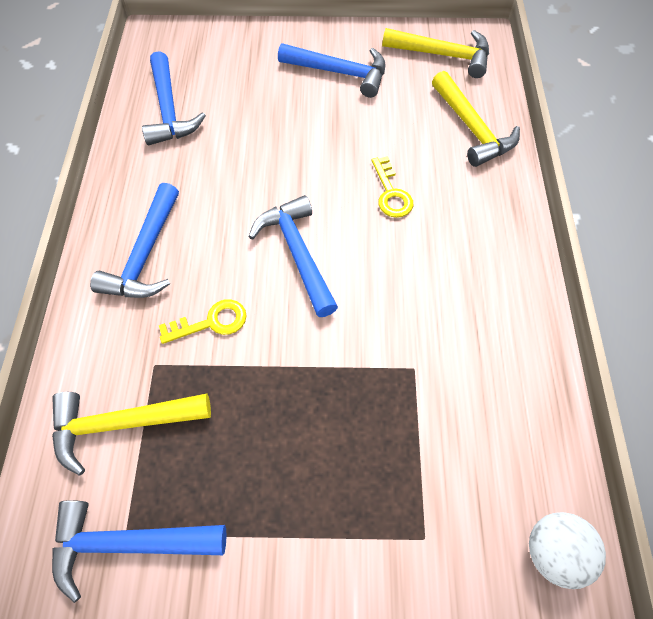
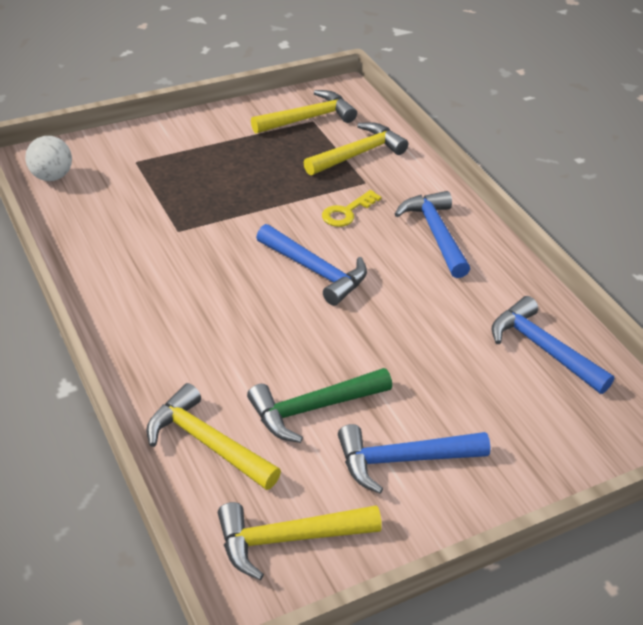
camera: 150 degrees right, 20 degrees down
blue hammer [52,500,227,603] -> yellow hammer [251,90,357,134]
yellow key [371,156,414,218] -> none
none -> green hammer [247,368,392,443]

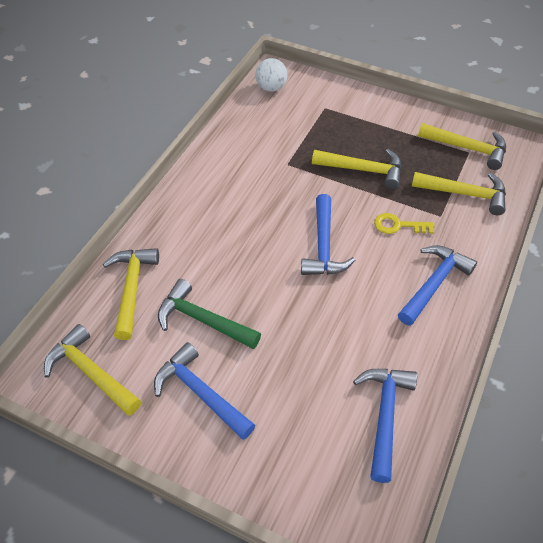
camera: 55 degrees right, 10 degrees up
none -> yellow hammer [312,149,402,189]

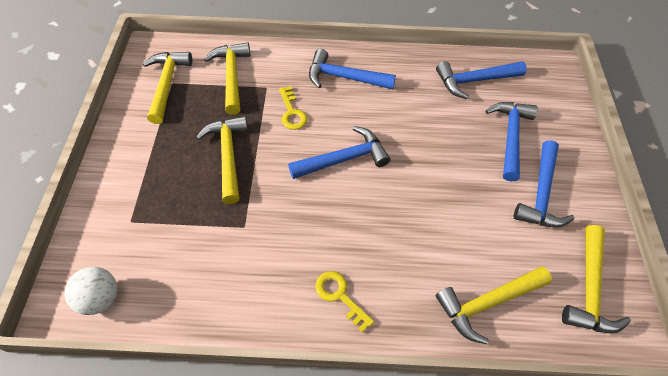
camera: 115 degrees left, 5 degrees up
green hammer [158,279,261,349] -> none
none -> yellow key [315,271,374,332]
none -> blue hammer [486,102,538,181]

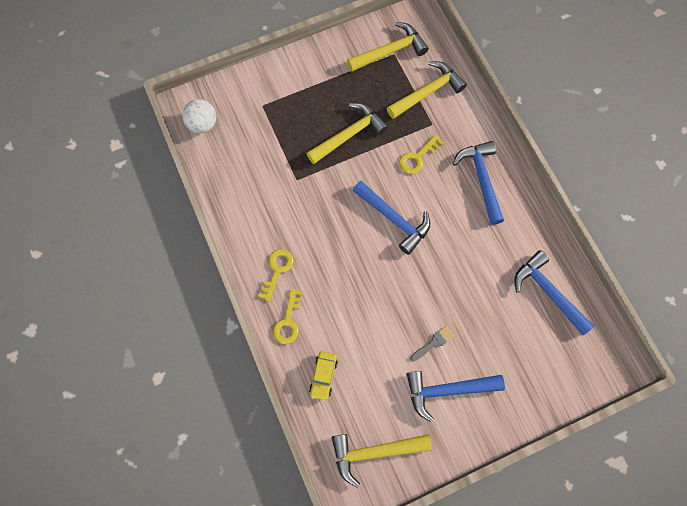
camera: 65 degrees right, 15 degrees up
yellow hammer [435,266,552,344] -> yellow car [309,351,338,401]
blue hammer [486,102,538,181] -> none
none -> yellow key [273,288,303,344]
none -> grey brush [410,326,454,362]

